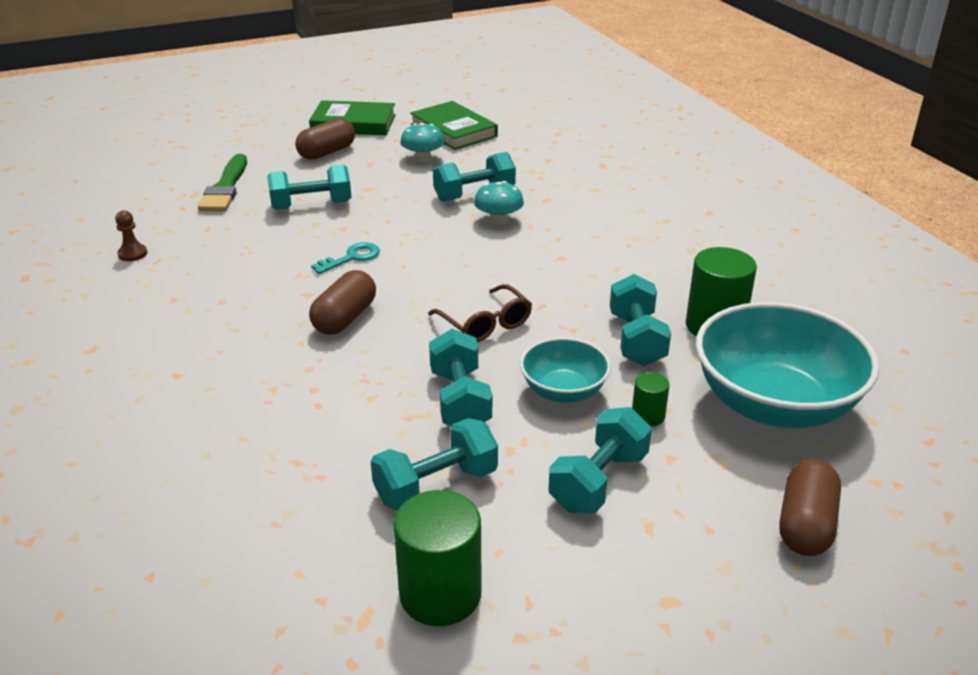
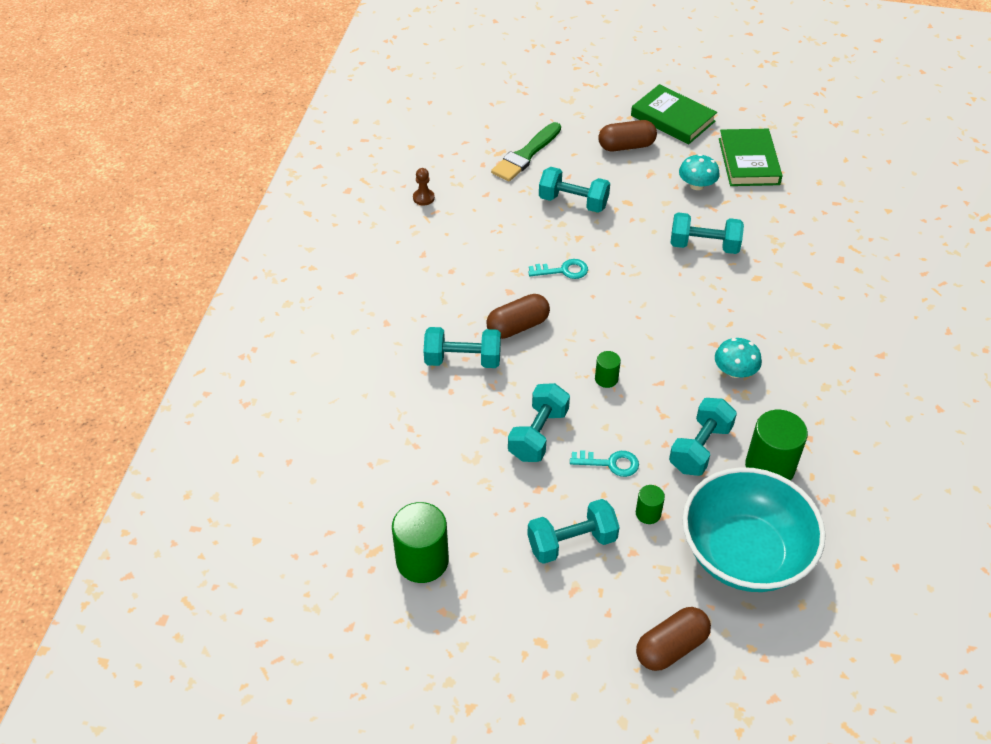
camera: 35 degrees right, 15 degrees up
turquoise dumbbell [371,418,498,511] -> turquoise dumbbell moved to [424,327,501,368]
brown glasses [428,284,532,342] -> green cylinder [595,351,621,388]
turquoise mushroom [474,181,524,225] -> turquoise mushroom moved to [715,338,762,378]
turquoise bowl [520,338,611,403] -> turquoise key [570,450,639,477]

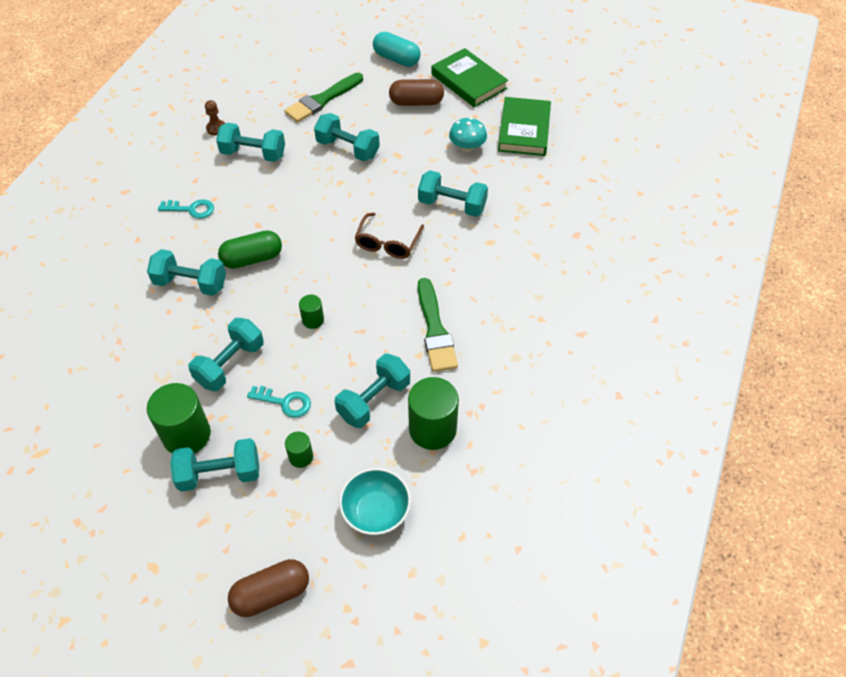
camera: 10 degrees right, 5 degrees up
green cylinder [392,502,449,583] -> green cylinder moved to [147,383,211,453]
brown capsule [486,294,550,339] -> green capsule [218,230,282,269]
turquoise key [528,259,588,279] -> turquoise key moved to [158,199,214,219]
turquoise bowl [682,467,825,592] -> turquoise bowl [339,468,411,535], size x0.53
turquoise mushroom [715,338,762,378] -> green brush [418,278,458,372]
none -> turquoise dumbbell [216,123,285,162]
none -> brown glasses [354,213,424,259]
none -> turquoise capsule [373,32,421,67]

